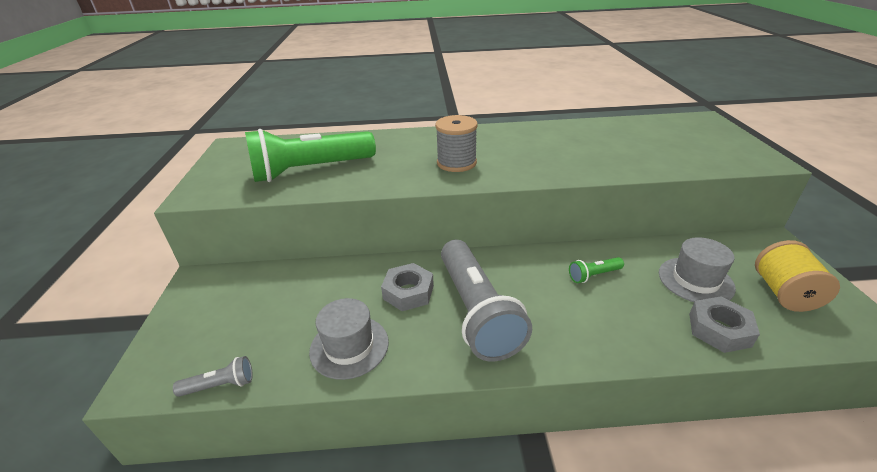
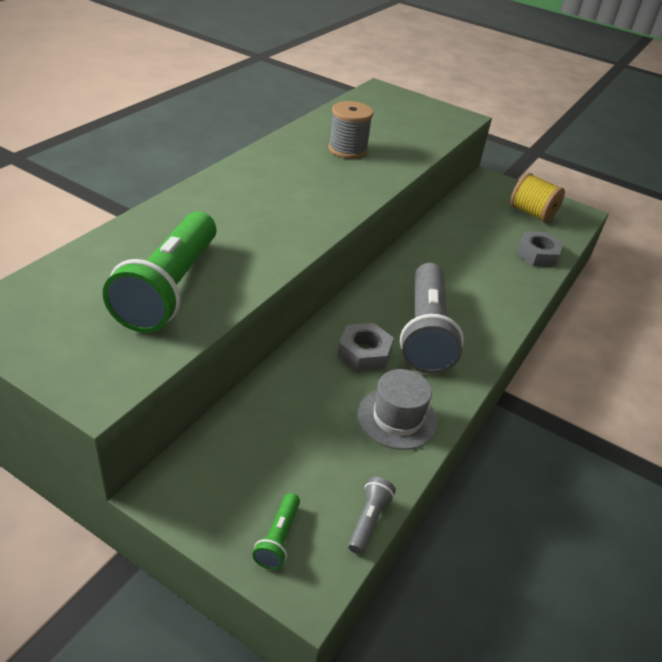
camera: 60 degrees left, 5 degrees up
grey spool [435,115,478,172] -> grey spool moved to [328,101,373,159]
grey flashlight [441,240,532,362] -> grey flashlight turned 75 degrees clockwise [400,263,464,374]
green flashlight [569,257,624,283] -> green flashlight moved to [252,493,300,570]
grey hat [659,237,736,302] -> none

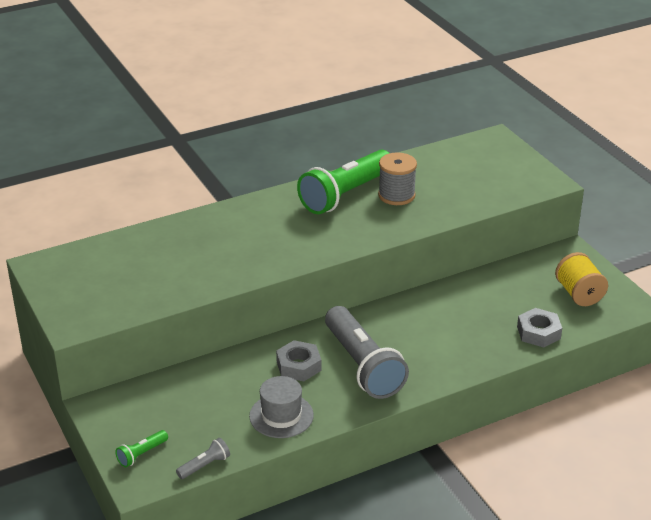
camera: 35 degrees right, 5 degrees down
green flashlight [103,212,217,333] -> green flashlight moved to [297,150,389,214]
grey flashlight [400,263,464,374] -> grey flashlight turned 60 degrees counterclockwise [325,306,409,399]

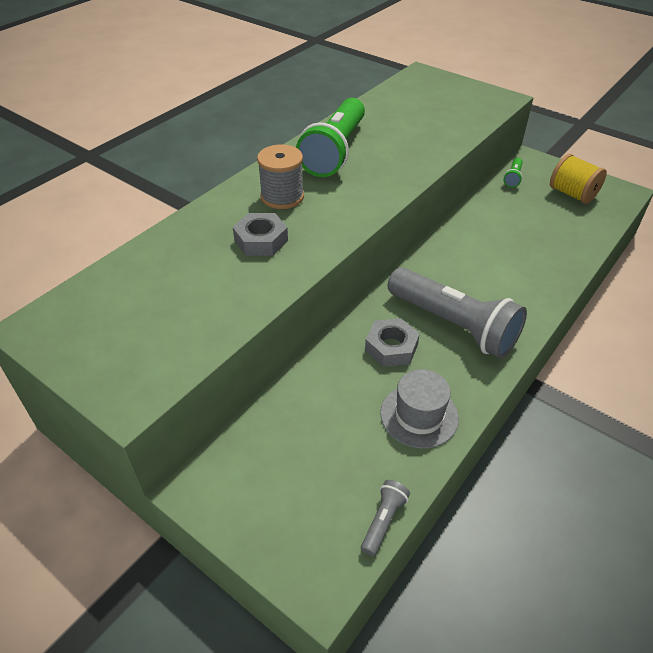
camera: 25 degrees left, 10 degrees up
green flashlight [115,430,168,467] -> green flashlight moved to [503,158,523,188]
grey spool [378,152,417,205] -> grey spool moved to [257,145,304,209]
grey nut [517,308,562,348] -> grey nut moved to [233,213,288,256]

